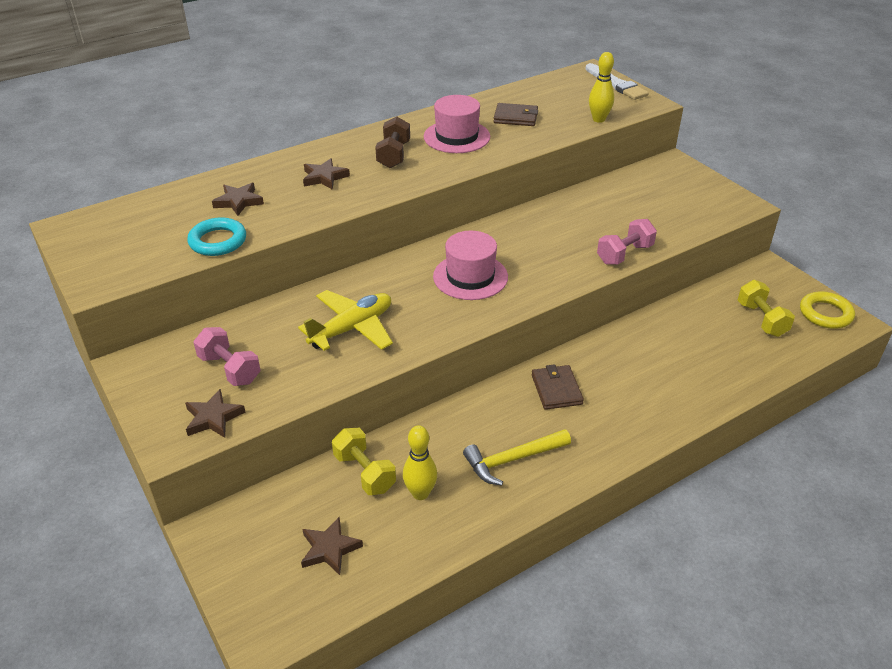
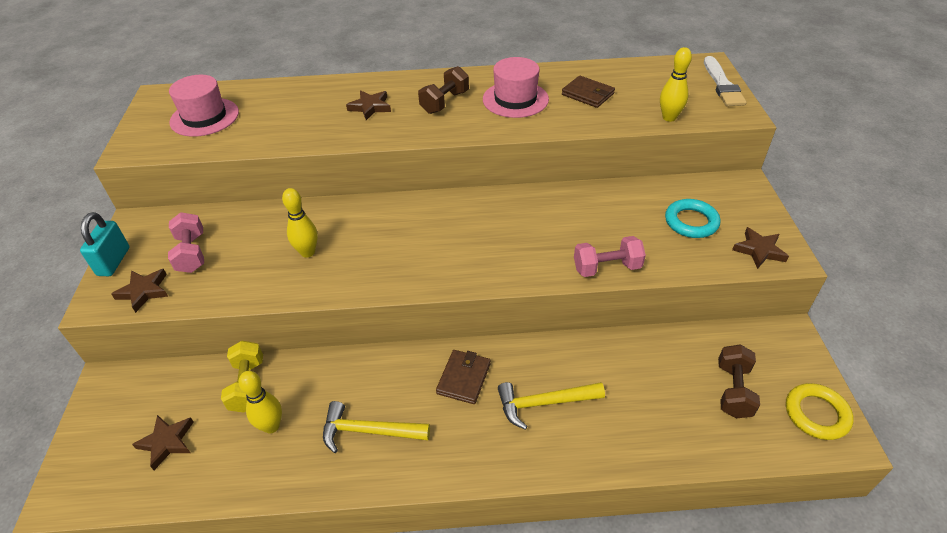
camera: 30 degrees right, 5 degrees up
turquoise ring [187,218,246,256] -> turquoise ring moved to [665,199,720,238]
brown star [212,183,264,216] -> brown star moved to [732,227,789,269]
yellow plane [298,290,393,351] -> yellow bowling pin [282,188,318,258]
pink hat [433,231,508,300] -> pink hat moved to [169,75,239,137]
yellow dumbbell [738,280,795,337] -> brown dumbbell [718,344,760,418]
none -> turquoise padlock [80,212,130,276]
none -> yellow hammer [498,382,605,430]

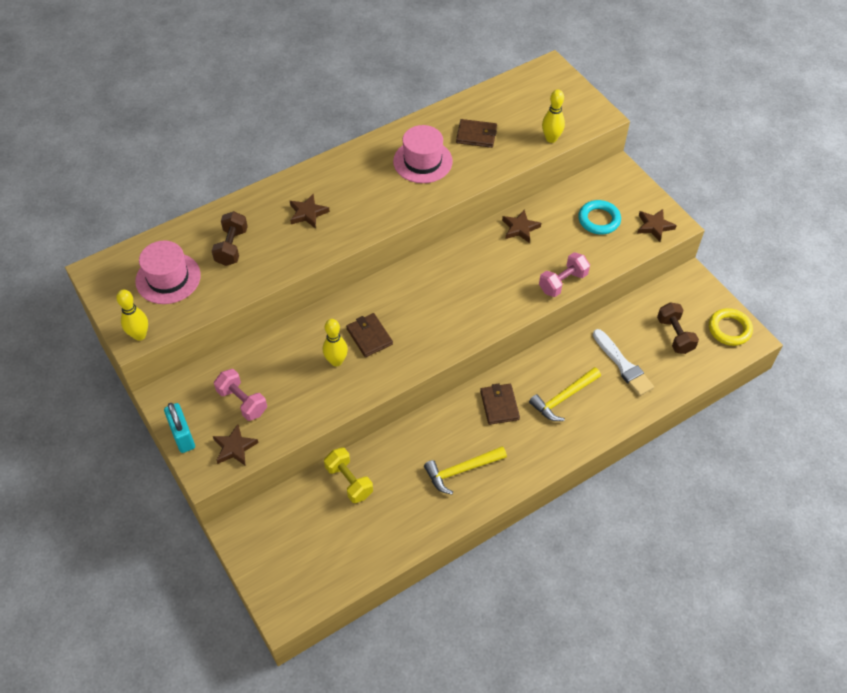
camera: 30 degrees left, 10 degrees up
brown star [132,415,194,470] -> brown star moved to [502,209,541,243]
yellow bowling pin [239,371,282,434] -> yellow bowling pin moved to [116,290,148,341]
brown dumbbell [418,66,469,114] -> brown dumbbell moved to [212,211,248,266]
white brush [704,56,747,106] -> white brush moved to [593,329,654,396]
none -> brown wallet [346,313,393,357]

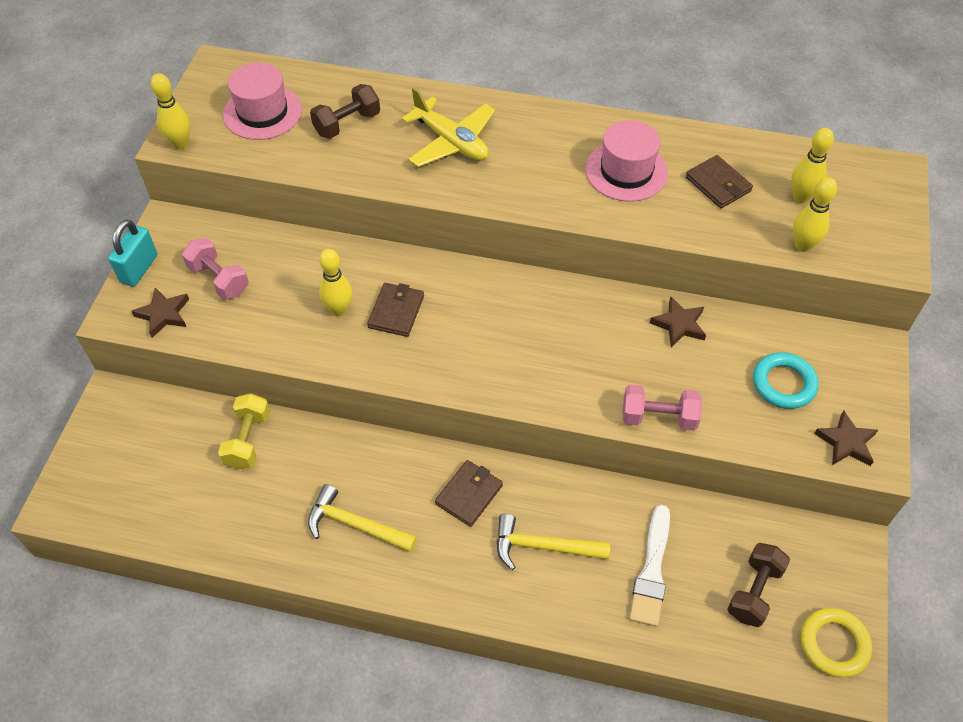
camera: 45 degrees right, 0 degrees up
pink dumbbell [214,369,267,421] -> pink dumbbell turned 45 degrees counterclockwise [182,238,249,300]
brown star [290,194,330,229] -> yellow plane [401,87,495,167]
none -> yellow bowling pin [791,128,834,203]

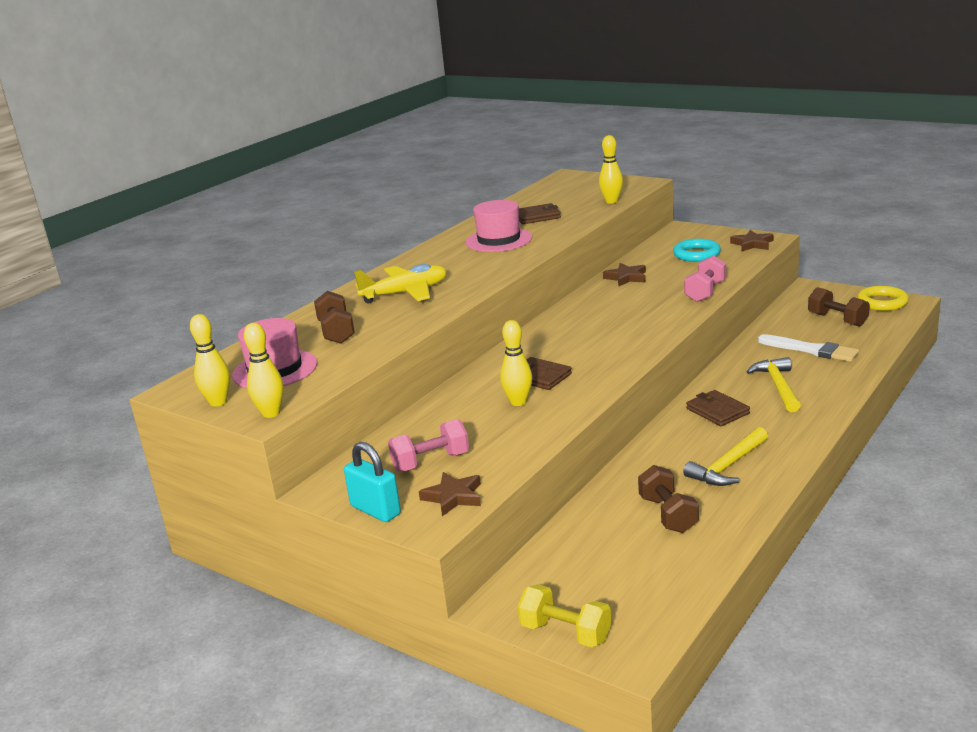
camera: 65 degrees left, 30 degrees down
yellow dumbbell [218,393,270,469] -> yellow dumbbell moved to [518,584,611,647]
yellow hammer [497,514,610,570] -> yellow hammer turned 150 degrees clockwise [746,357,801,412]
yellow bowling pin [791,128,834,203] -> yellow bowling pin moved to [190,314,230,407]
none -> brown dumbbell [638,465,699,533]

